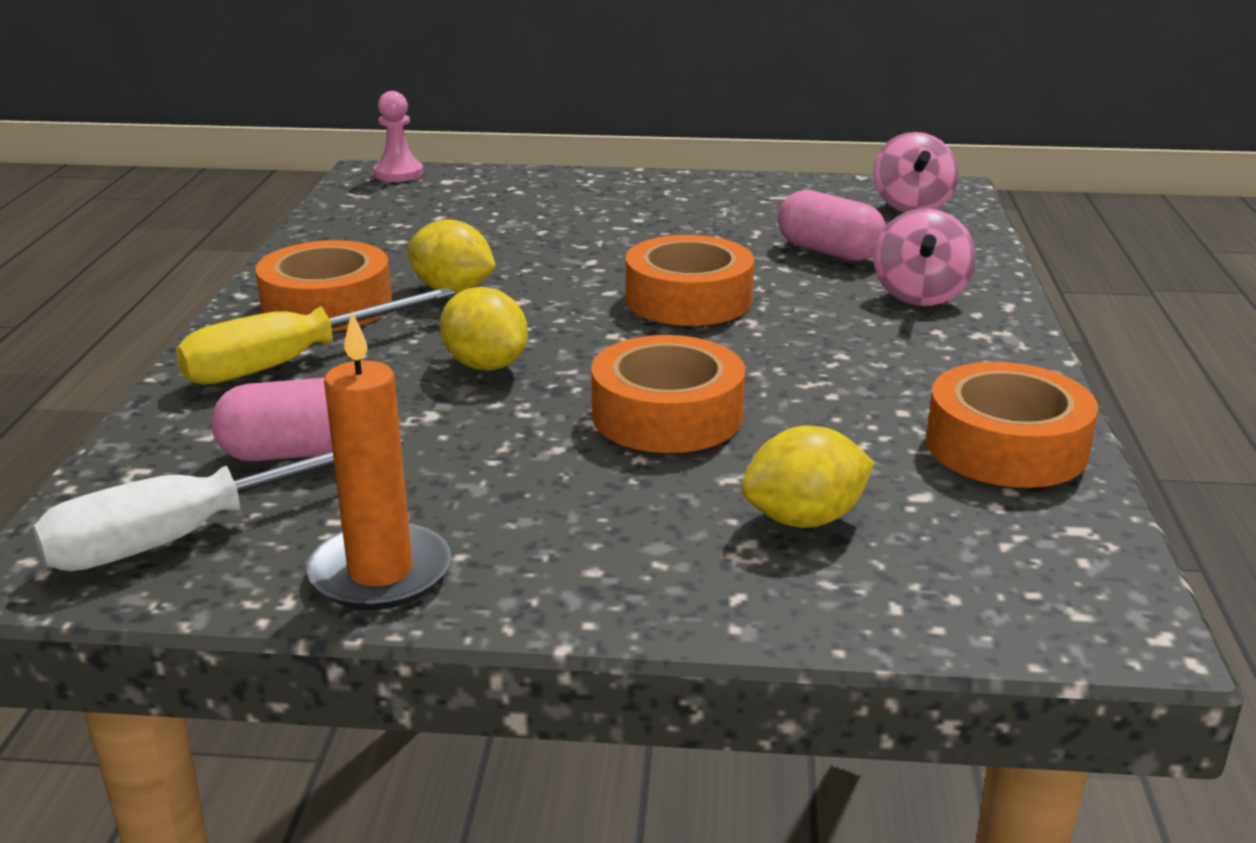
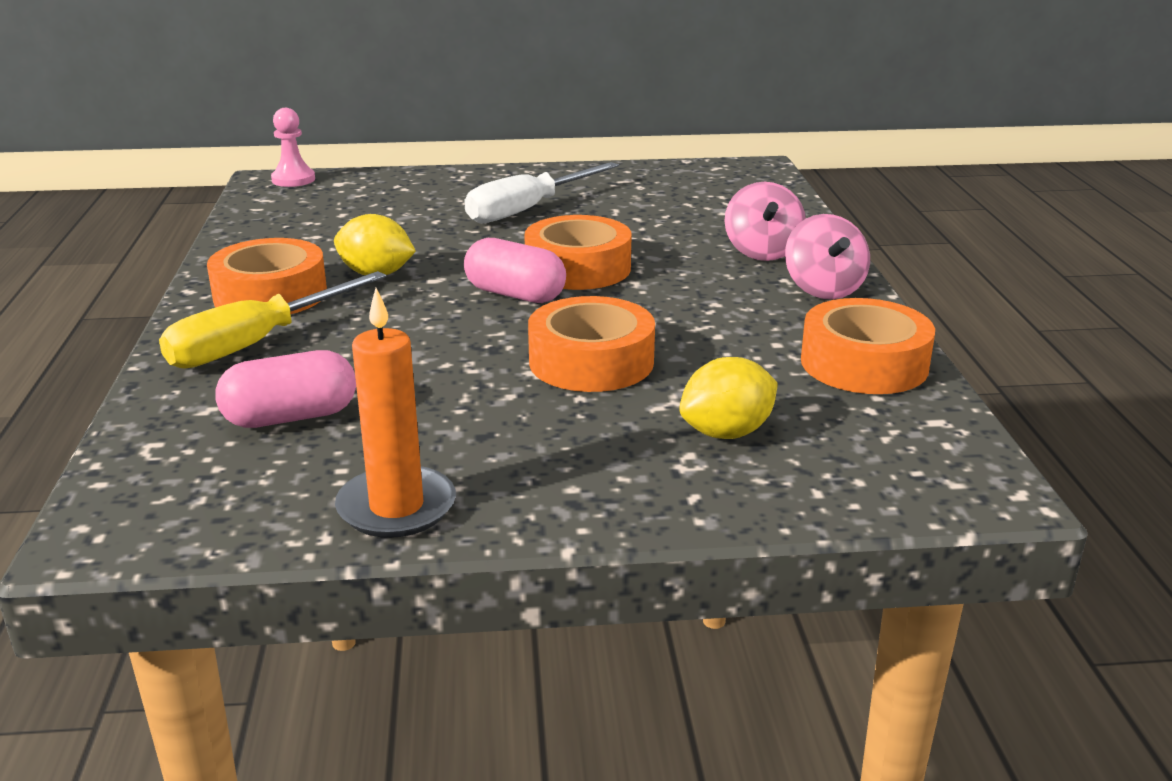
camera: 10 degrees left, 0 degrees up
white screwdriver [33,438,404,571] -> white screwdriver moved to [465,162,619,223]
yellow lemon [440,287,528,370] -> none
pink capsule [778,190,886,261] -> pink capsule moved to [464,238,566,303]
pink spinning top [873,132,959,212] -> pink spinning top moved to [785,214,870,299]

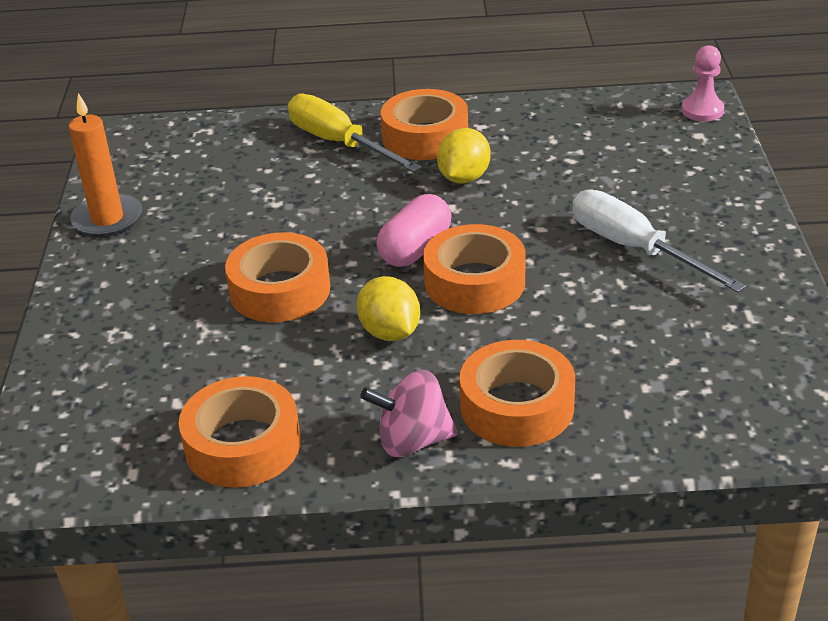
camera: 95 degrees right, 10 degrees up
pink capsule [215,350,356,428] -> none
yellow lemon [679,357,778,439] -> yellow lemon moved to [357,276,420,341]
pink spinning top [725,182,806,261] -> orange tape [460,340,575,447]

